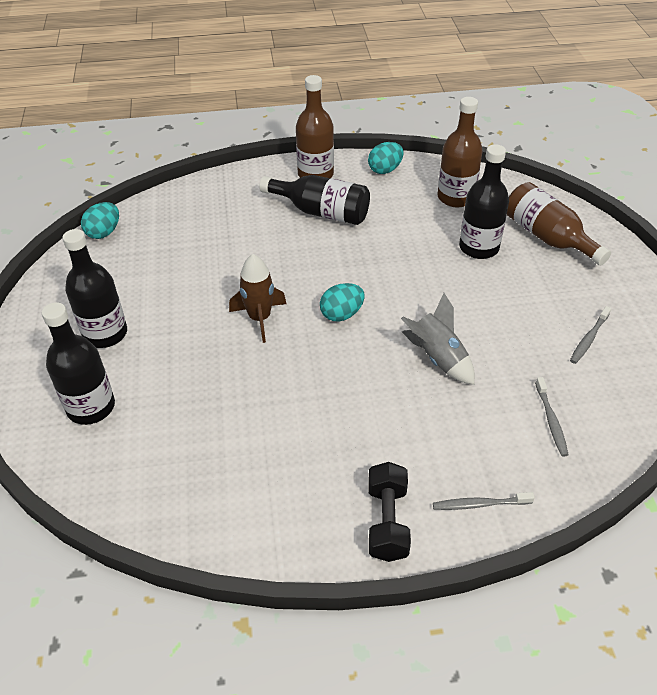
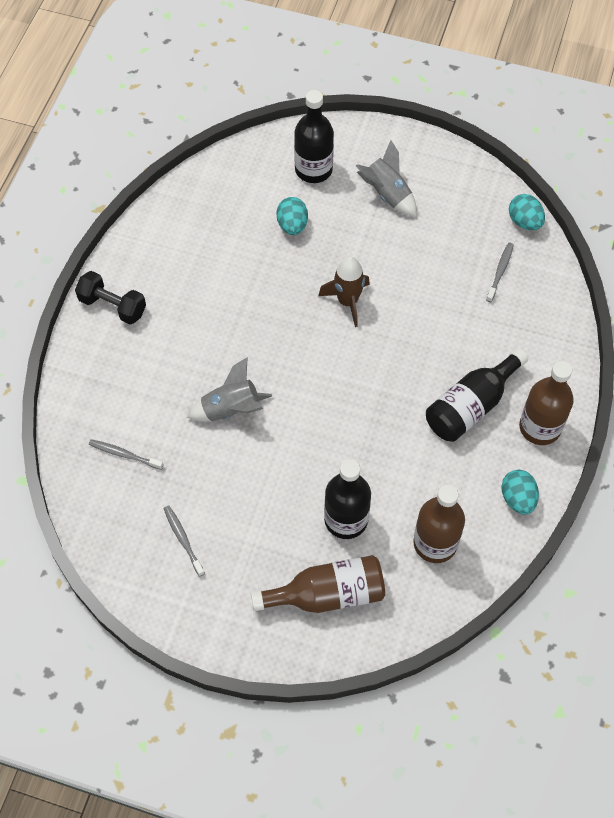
camera: 115 degrees right, 15 degrees up
black bottle [62,229,127,348] -> grey rocket [356,140,417,217]
turquoise egg [320,283,365,321] -> turquoise egg moved to [276,197,308,235]
grey toothbrush [433,492,535,510] -> grey toothbrush moved to [486,243,514,302]

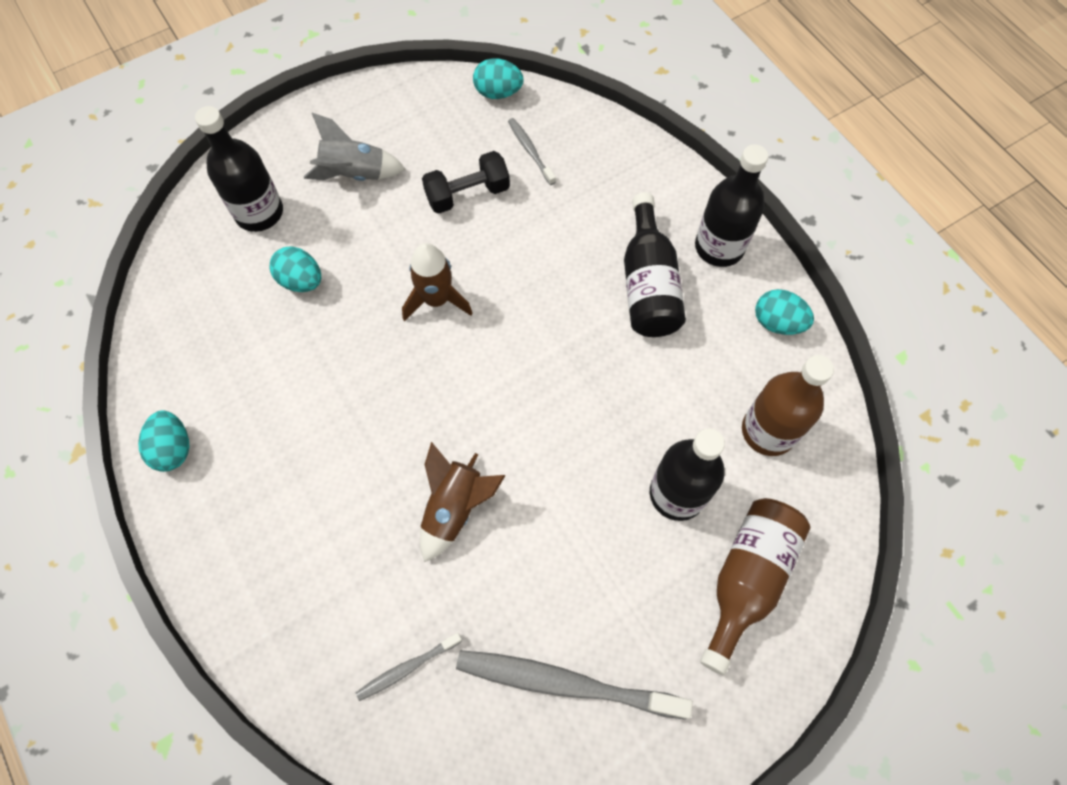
camera: 50 degrees left, 5 degrees up
black dumbbell [75,271,146,324] -> black dumbbell moved to [422,151,510,214]
grey toothbrush [163,505,205,577] -> grey toothbrush [456,650,693,720], size x2.01
grey rocket [187,357,272,421] -> brown rocket [420,442,506,562]
brown bottle [519,361,574,445] -> black bottle [695,144,768,267]
none -> turquoise egg [138,411,190,472]

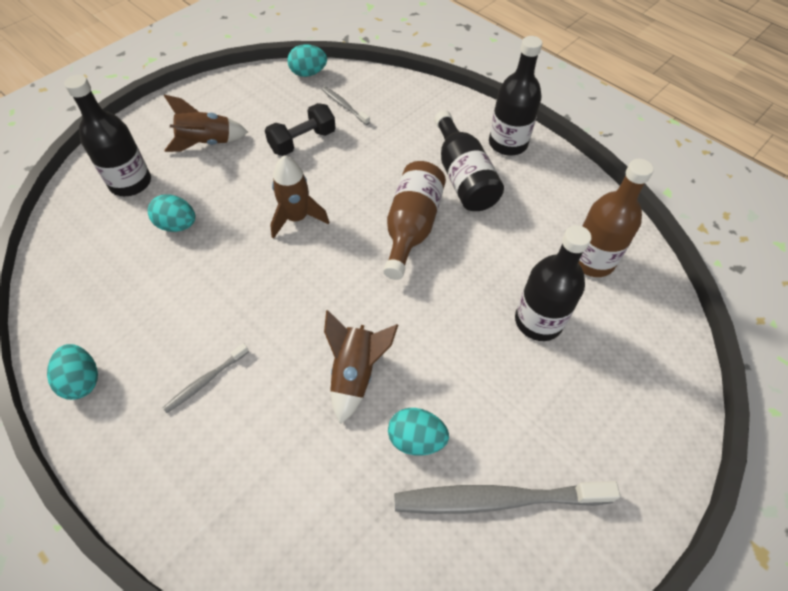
camera: 15 degrees left, 10 degrees down
grey rocket [304,113,405,181] -> brown rocket [164,94,248,152]
grey toothbrush [356,633,462,701] -> grey toothbrush moved to [163,343,249,413]
brown bottle [700,498,811,675] -> brown bottle moved to [383,161,446,280]
turquoise egg [755,289,814,335] -> turquoise egg moved to [388,408,449,456]

